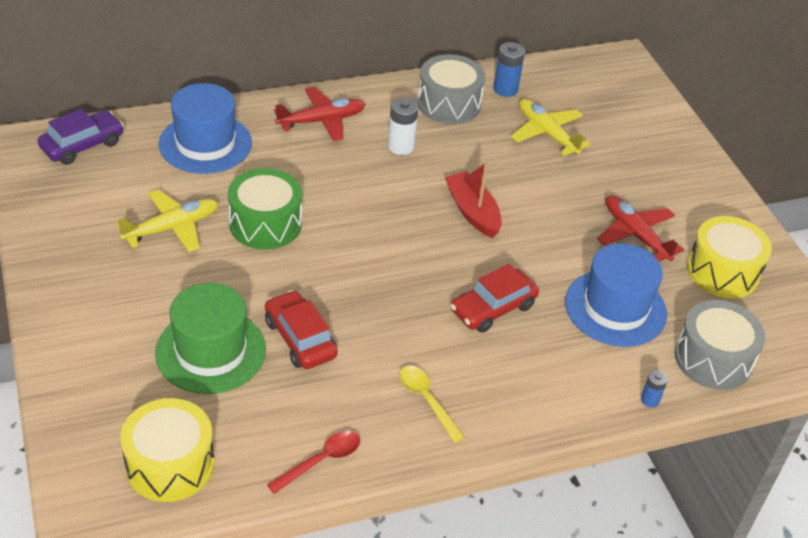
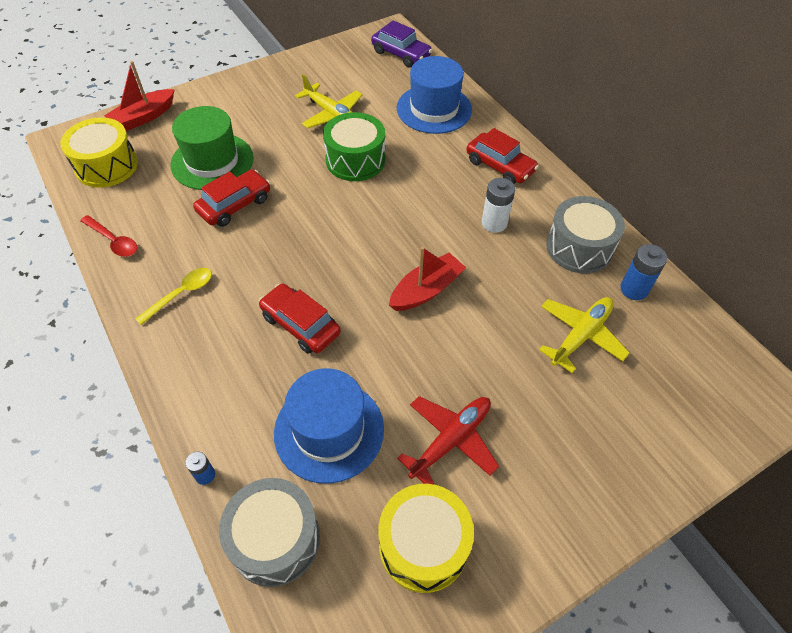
camera: 80 degrees right, 10 degrees up
red plane [274,87,366,141] -> red car [466,128,539,184]
none -> red boat [104,61,174,131]

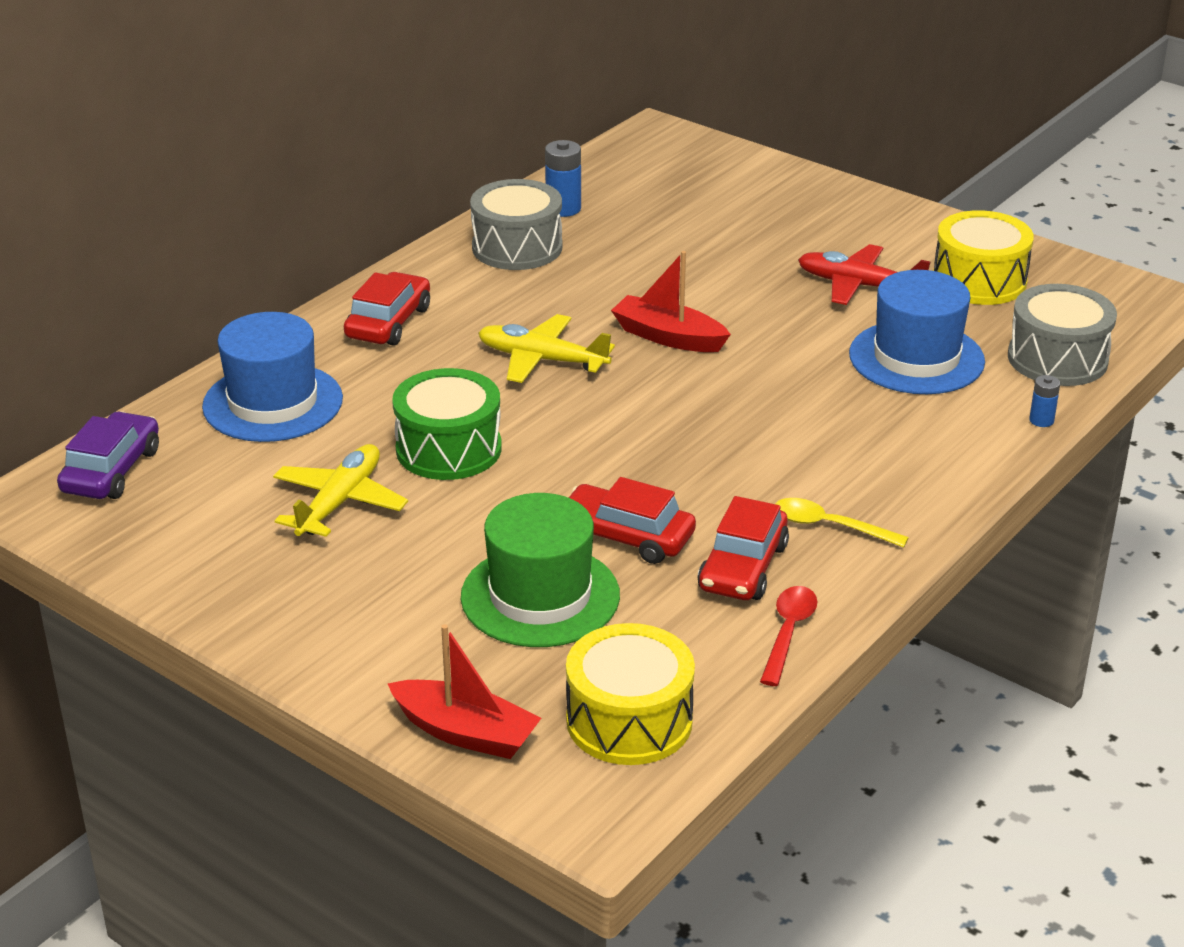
camera: 110 degrees left, 20 degrees down
red car [259,283,341,354] -> red car moved to [698,496,789,600]
white battery [482,178,515,233] -> none
yellow plane [539,297,630,373] -> yellow plane moved to [478,314,615,383]

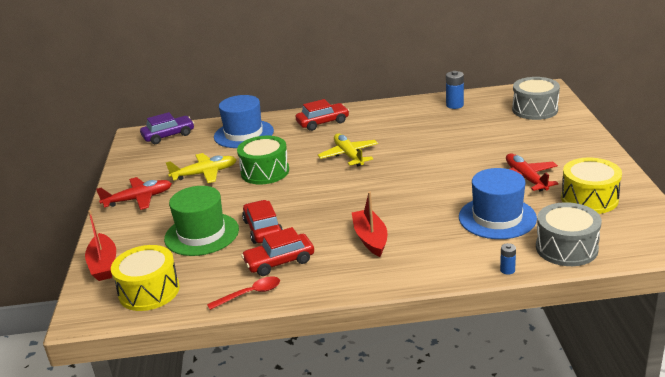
camera: 50 degrees right, 5 degrees down
grey drum [470,179,562,270] -> grey drum moved to [512,77,560,120]
red boat [611,251,731,352] -> red boat moved to [352,192,387,257]
yellow spoon [775,498,909,548] -> none
none -> red plane [96,177,172,210]

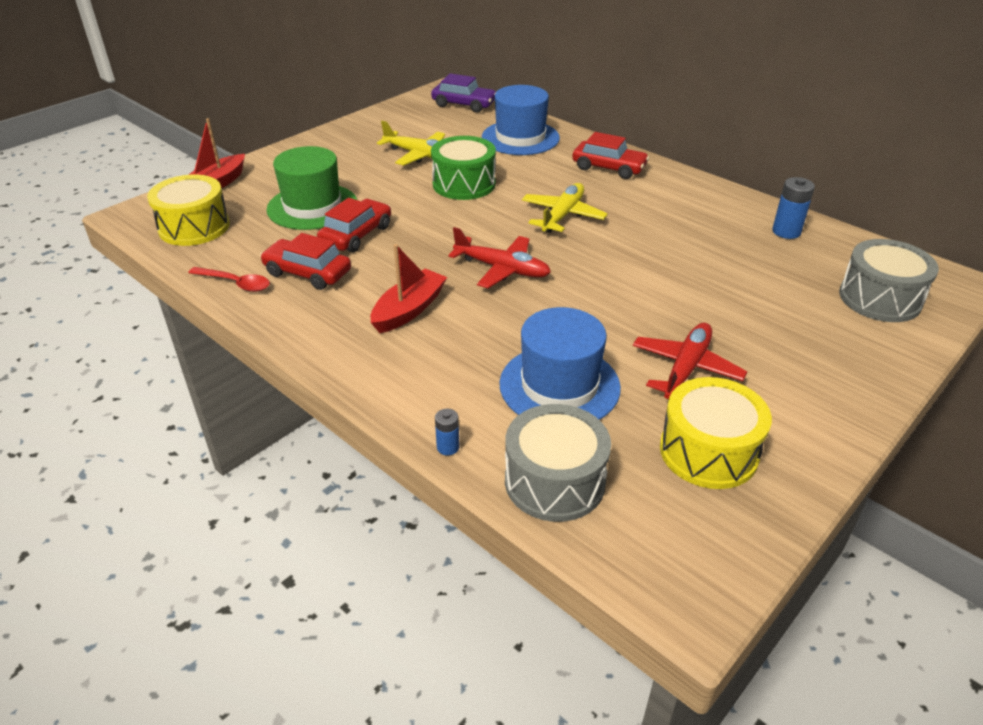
camera: 45 degrees right, 10 degrees up
red plane [96,177,172,210] -> red plane moved to [448,227,551,288]

